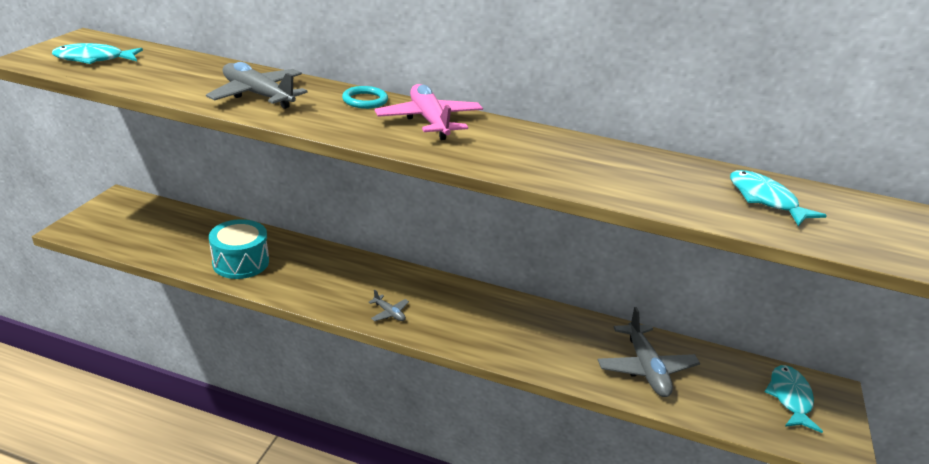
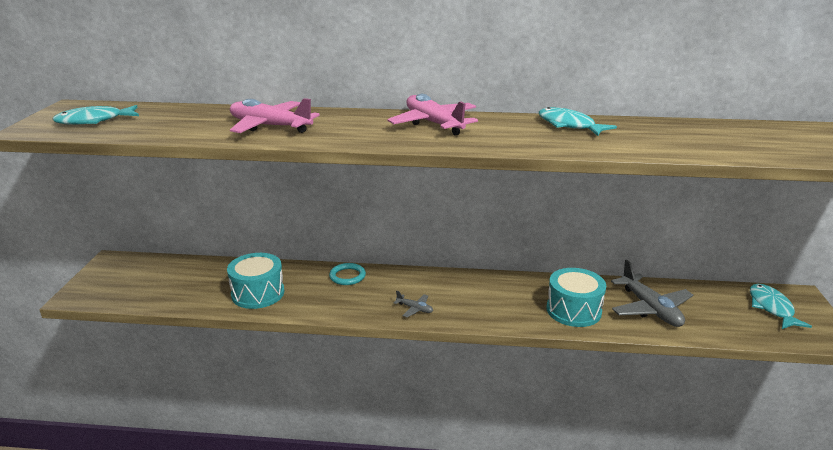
camera: 10 degrees left, 5 degrees down
grey plane [206,62,308,109] -> pink plane [230,98,320,133]
turquoise ring [342,86,388,109] -> turquoise ring moved to [329,263,366,285]
turquoise fish [730,170,827,226] -> turquoise fish moved to [539,107,617,136]
none -> turquoise drum [547,268,606,327]

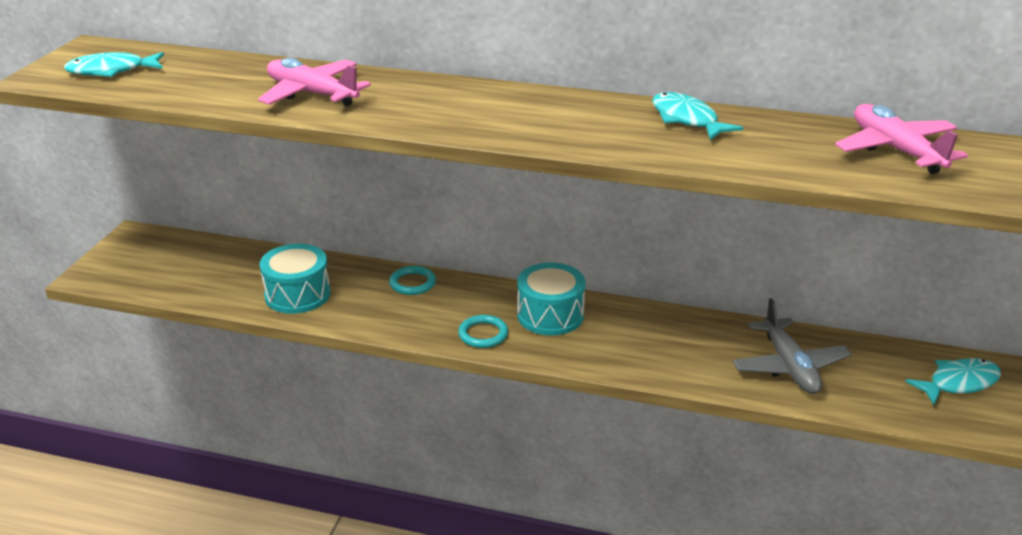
camera: 10 degrees right, 5 degrees up
pink plane [387,94,478,135] -> pink plane moved to [835,104,968,174]
grey plane [394,291,433,317] -> turquoise ring [458,315,508,348]
turquoise drum [547,268,606,327] -> turquoise drum moved to [517,263,586,336]
turquoise fish [750,283,812,329] -> turquoise fish turned 60 degrees clockwise [905,358,1001,405]

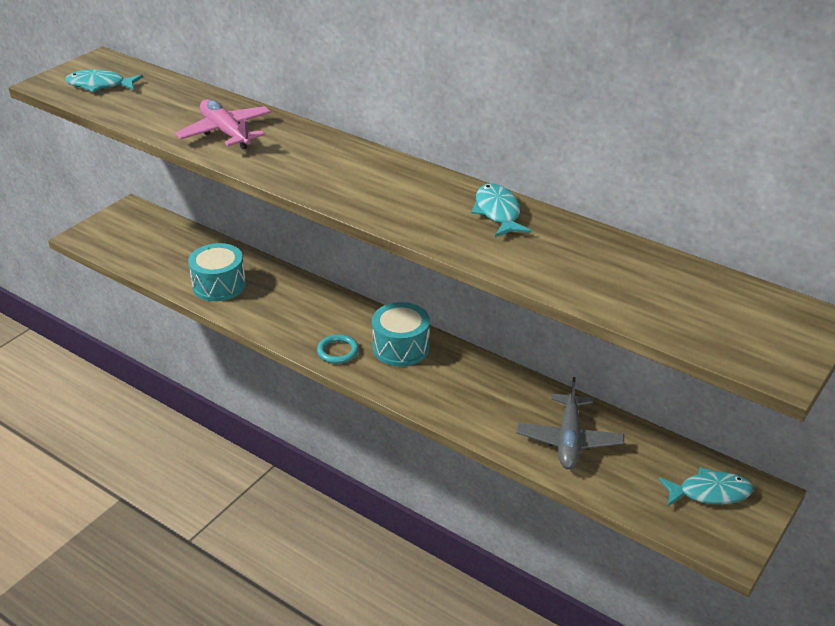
camera: 20 degrees right, 5 degrees up
turquoise ring [389,266,436,295] -> none
pink plane [835,104,968,174] -> none

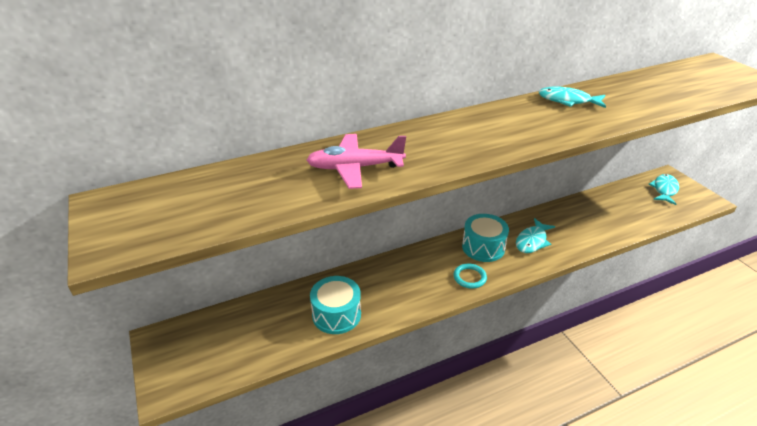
camera: 60 degrees left, 0 degrees up
turquoise fish [65,70,143,92] -> turquoise fish moved to [516,218,555,253]
grey plane [516,377,624,469] -> none

